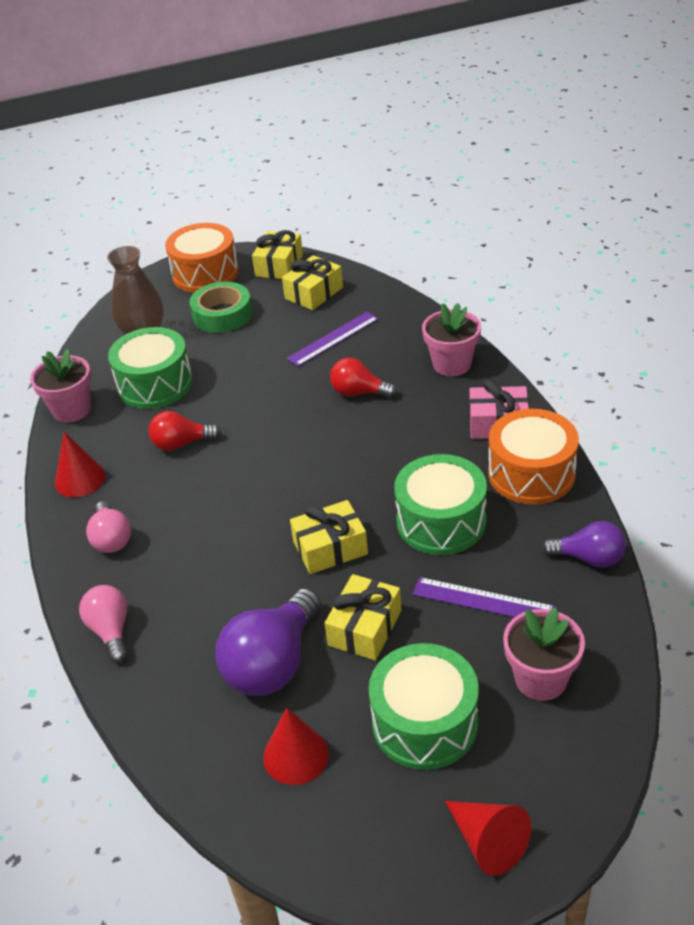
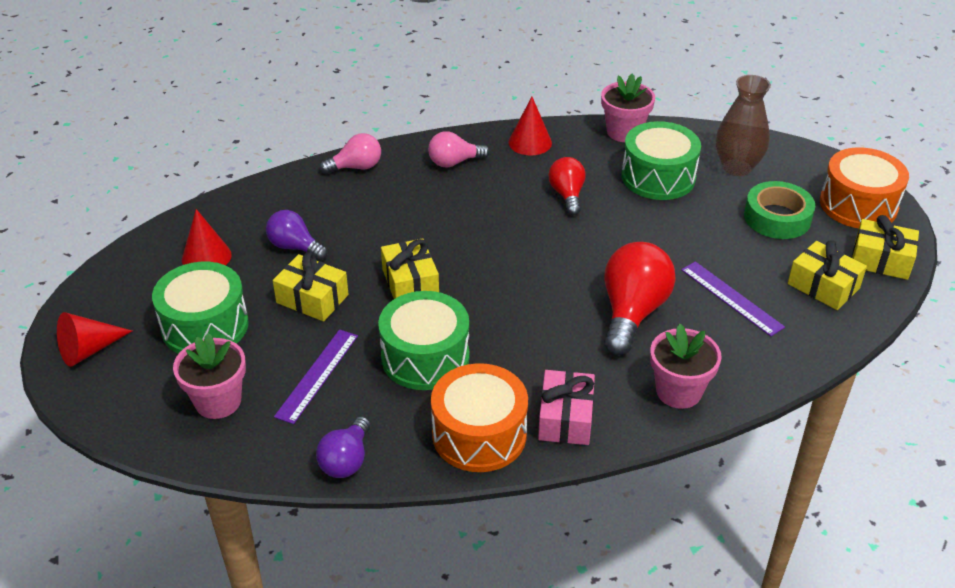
camera: 90 degrees right, 0 degrees up
purple light bulb [215,588,321,696] -> purple light bulb [266,210,327,260], size x0.59
red light bulb [330,358,397,398] -> red light bulb [604,242,676,355], size x1.68

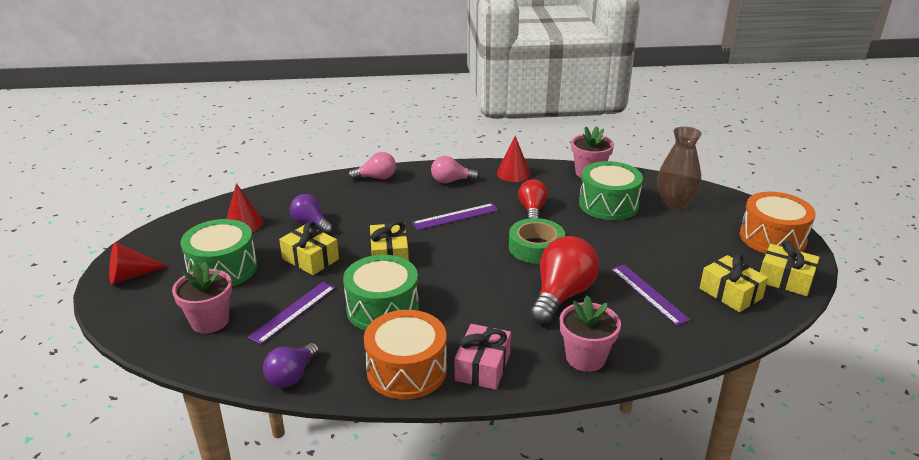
camera: 10 degrees right, 10 degrees down
green tape [744,181,815,239] -> green tape moved to [509,218,565,264]
none -> purple ruler [412,203,499,230]

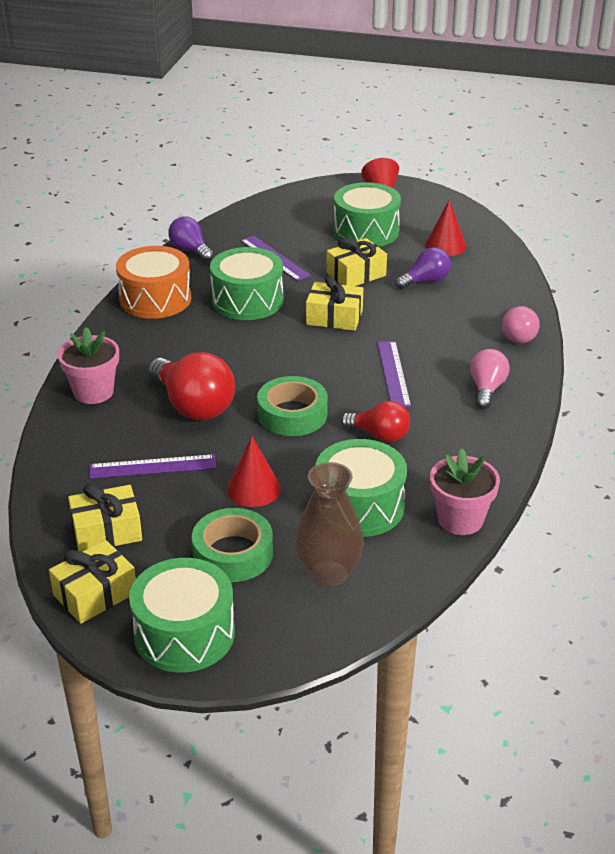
camera: 110 degrees right, 5 degrees up
pink flower pot [172,262,232,333] -> none
pink gift [454,324,511,390] -> none
red cone [497,136,531,182] -> red cone moved to [227,436,281,507]
orange drum [740,192,816,254] -> green drum [129,558,235,672]
none -> green tape [192,508,273,582]

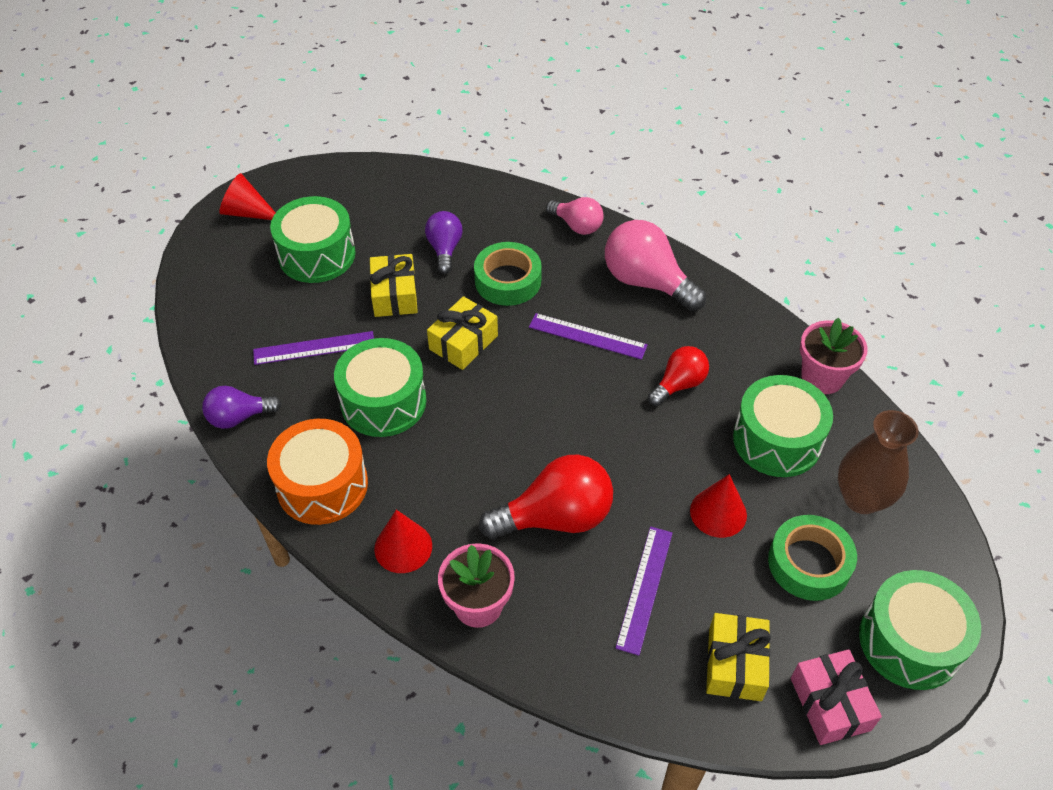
camera: 65 degrees left, 15 degrees up
yellow gift [49,540,136,624] -> pink gift [791,649,882,745]
green tape [257,376,328,436] -> green tape moved to [474,242,542,306]
red cone [425,199,466,256] -> red cone moved to [374,510,432,573]
pink light bulb [470,349,510,409] -> pink light bulb [605,220,706,311], size x1.68

